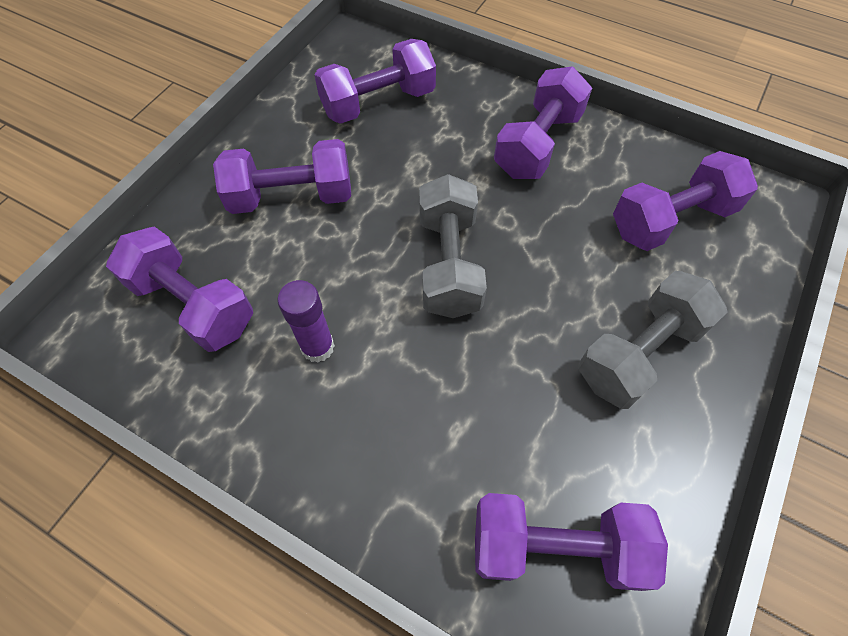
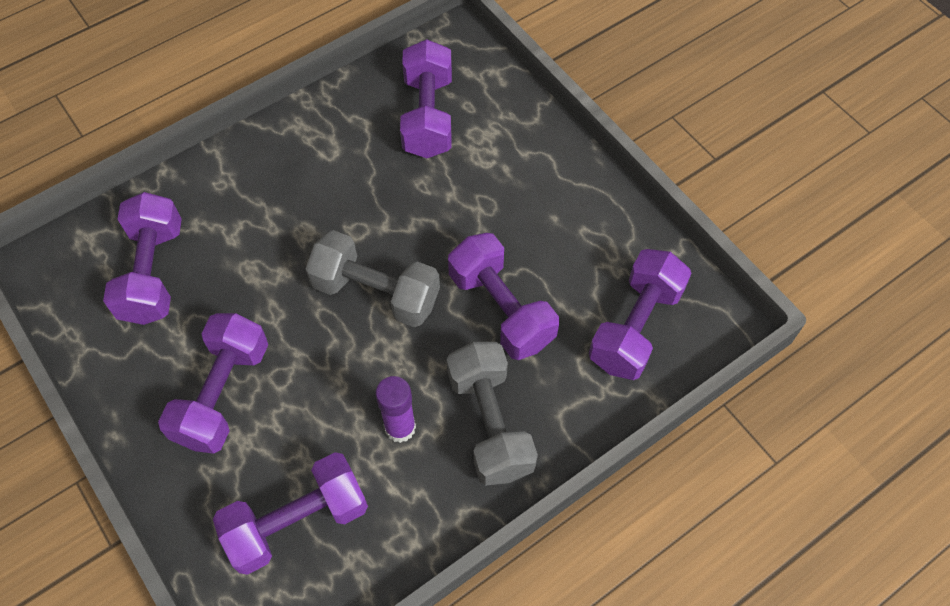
camera: 65 degrees left, 0 degrees up
purple dumbbell [494,66,592,179] -> purple dumbbell moved to [448,233,559,360]
grey dumbbell [579,271,728,409] -> grey dumbbell moved to [447,342,538,486]

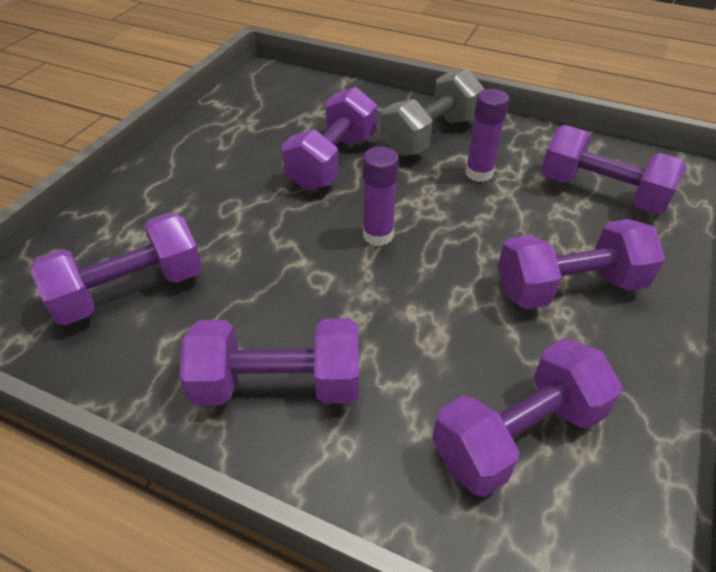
camera: 120 degrees left, 15 degrees down
grey dumbbell [306,230,440,327] -> purple glue stick [363,146,399,246]
purple dumbbell [589,249,692,380] -> purple dumbbell moved to [179,318,359,406]

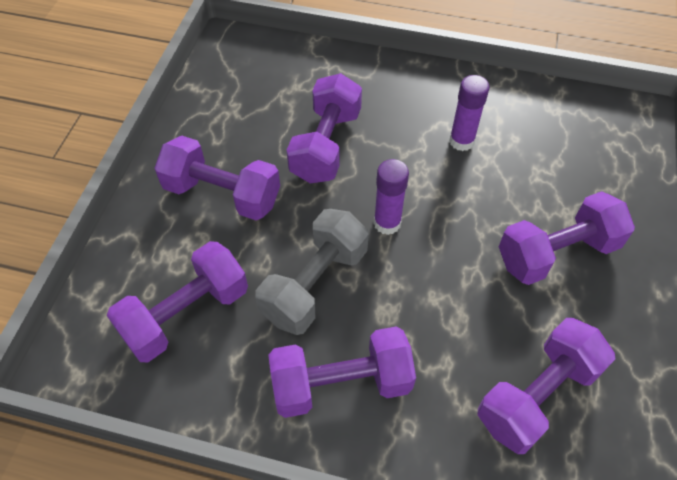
camera: 10 degrees left, 10 degrees up
grey dumbbell [381,69,485,156] -> grey dumbbell moved to [255,209,369,335]
purple dumbbell [541,125,686,214] -> purple dumbbell moved to [154,136,280,220]

